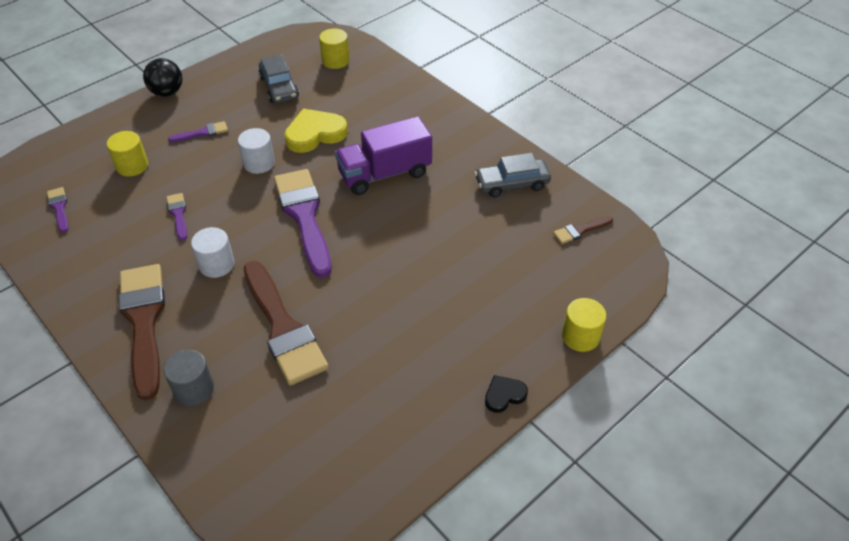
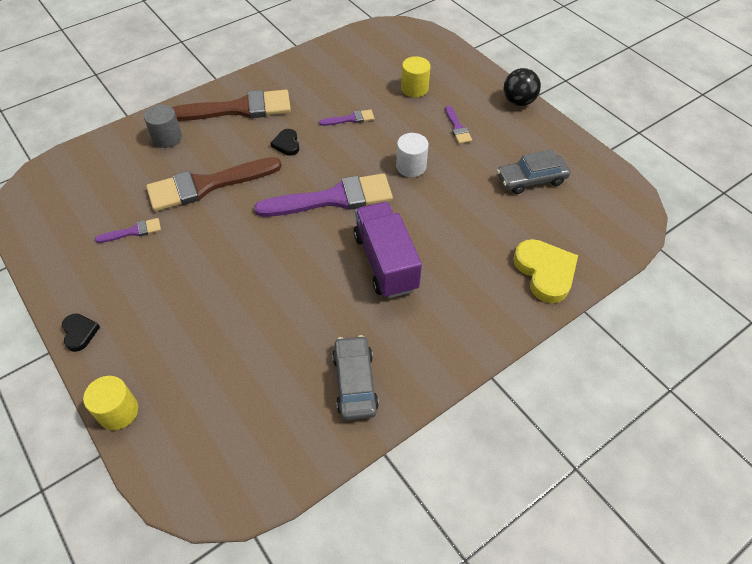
camera: 95 degrees right, 5 degrees up
purple brush [47,187,69,233] -> purple brush moved to [95,218,161,243]
white cylinder [191,227,234,278] -> black heart [271,129,299,156]
yellow heart [284,109,348,153] -> yellow heart moved to [513,239,578,303]
yellow cylinder [319,28,349,69] -> none
brown brush [553,216,613,244] -> none

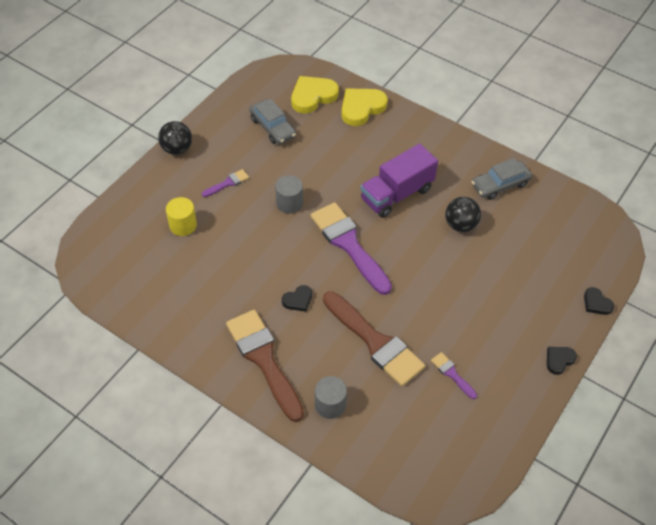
camera: 110 degrees left, 0 degrees up
yellow cylinder [83,376,138,430] -> black heart [584,287,614,315]
purple brush [319,109,374,126] -> none
white cylinder [396,133,429,177] -> grey cylinder [275,175,303,214]
none -> yellow heart [291,76,339,113]
none -> black ball [445,197,481,232]

